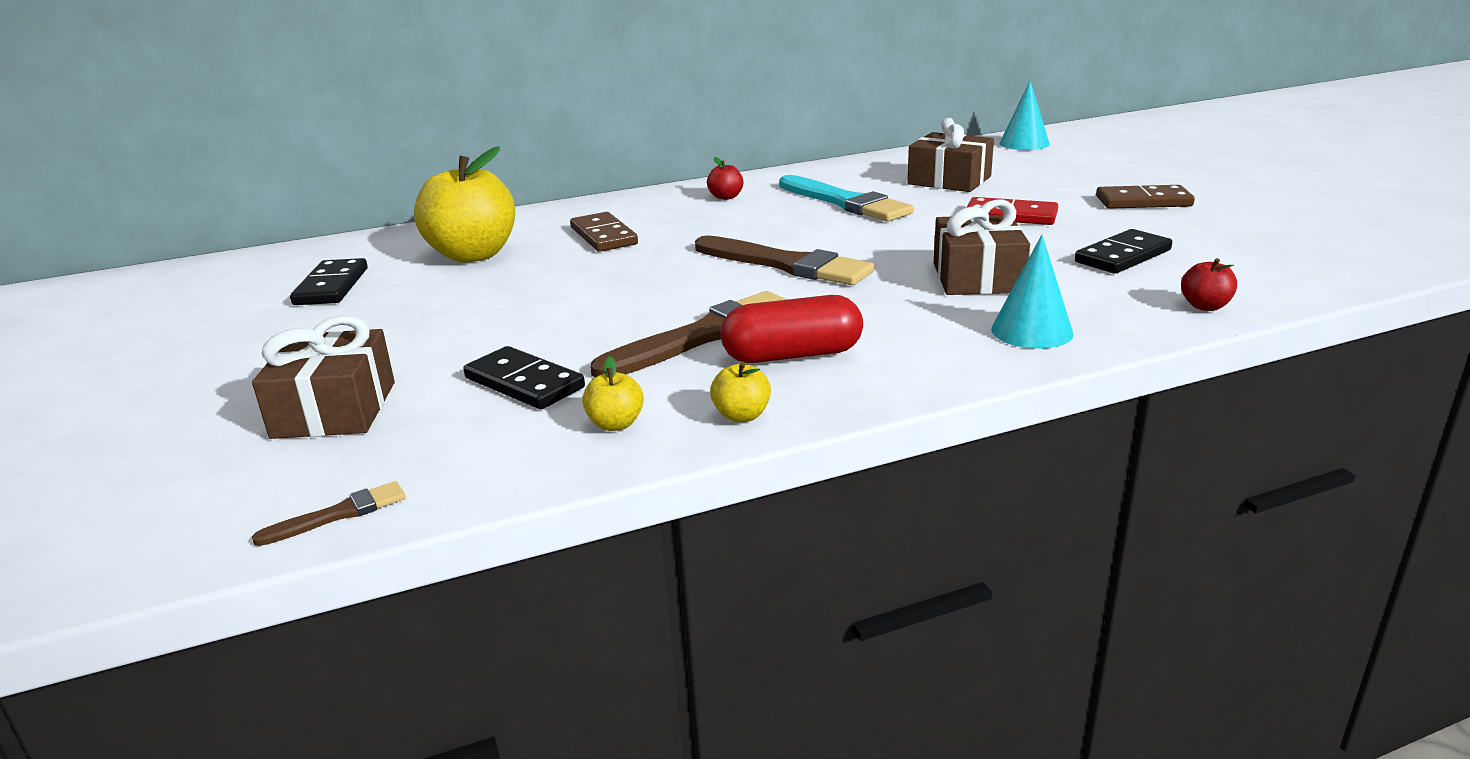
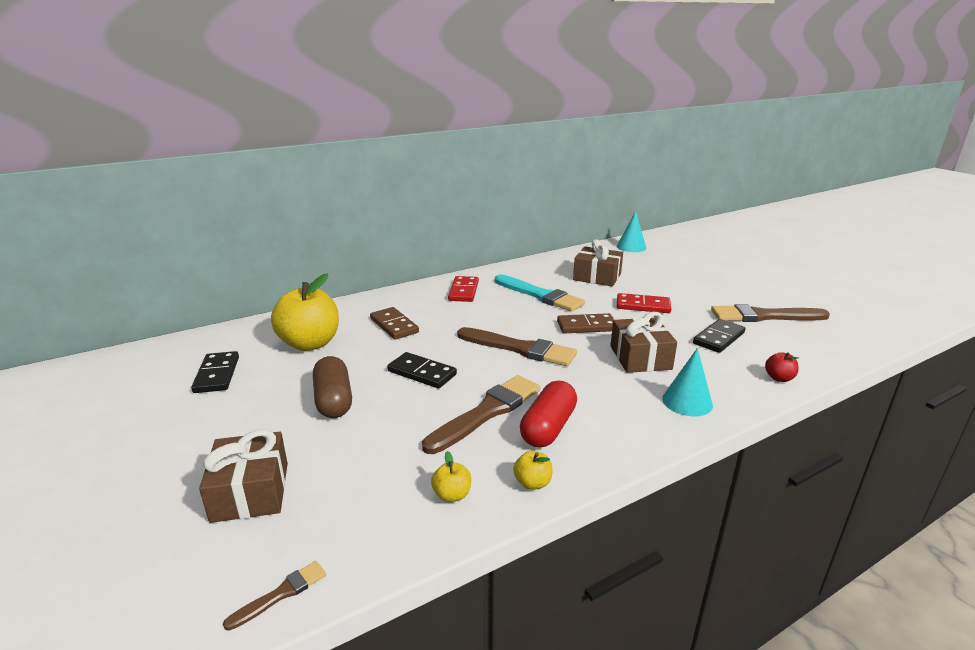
camera: 10 degrees left, 0 degrees up
black domino [463,346,585,409] -> black domino moved to [387,352,457,388]
red apple [707,157,743,200] -> red domino [448,276,479,302]
red capsule [721,295,863,363] -> red capsule turned 45 degrees counterclockwise [520,381,577,448]
brown domino [1096,185,1195,209] -> brown domino moved to [557,313,614,334]
none -> brown capsule [313,356,352,418]
none -> brown brush [711,304,830,322]

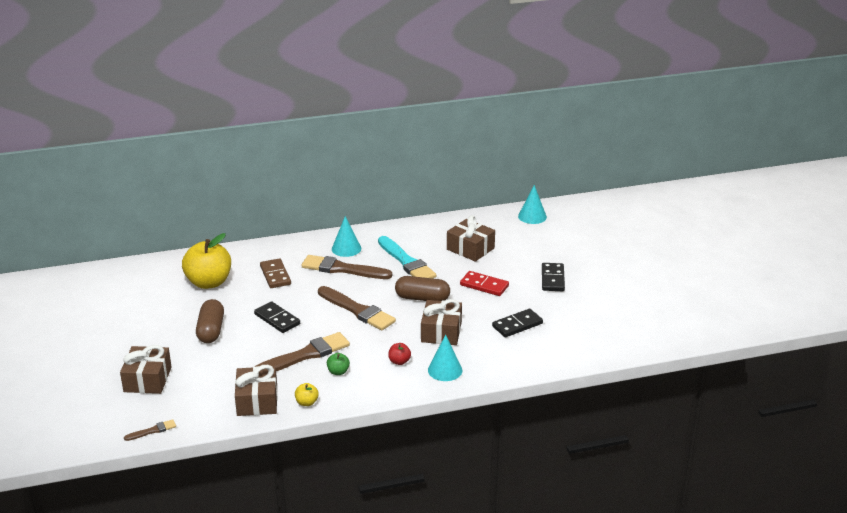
camera: 15 degrees right, 5 degrees up
black domino [191,351,239,393] -> black domino moved to [542,263,565,291]
yellow apple [431,451,471,502] -> brown gift [235,365,278,416]
red domino [448,276,479,302] -> turquoise cone [332,216,361,257]
red capsule [520,381,577,448] -> green apple [327,353,350,375]
brown domino [557,313,614,334] -> brown capsule [395,276,450,301]
brown brush [711,304,830,322] -> brown brush moved to [301,255,392,279]
red apple [765,352,799,382] -> red apple moved to [388,343,411,365]

